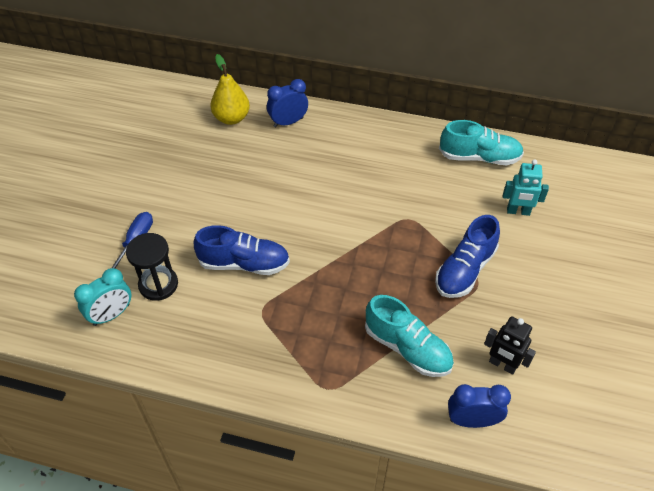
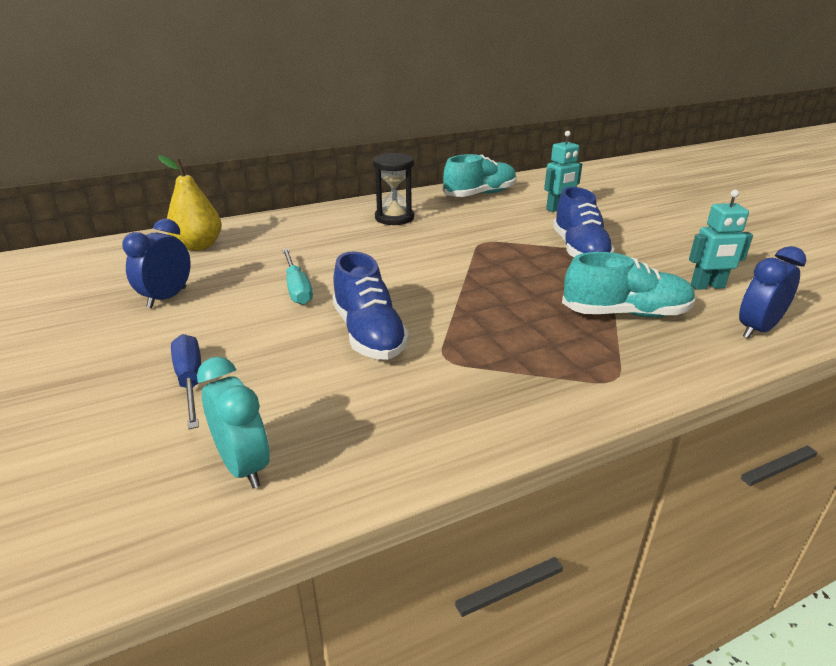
camera: 40 degrees left, 20 degrees down
turquoise clock [74,268,131,326] -> turquoise clock turned 45 degrees counterclockwise [197,357,270,489]
black hourglass [126,233,178,301] -> black hourglass moved to [373,153,414,225]
blue shoe [194,225,290,275] -> blue shoe turned 105 degrees clockwise [332,251,409,360]
blue clock [267,79,308,127] -> blue clock moved to [122,219,190,308]
black robot [484,316,536,375] -> turquoise robot [689,190,753,290]
none -> turquoise screwdriver [282,249,313,305]

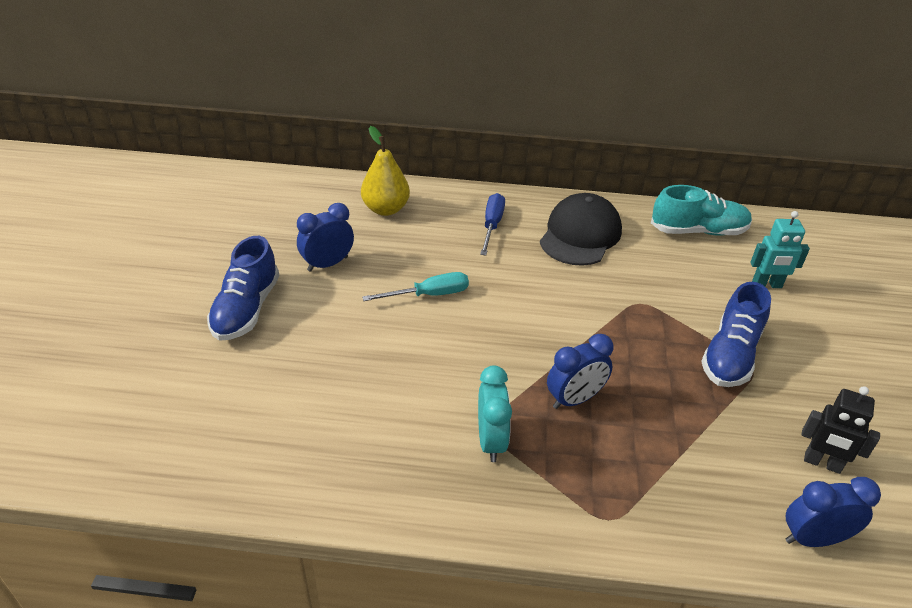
camera: 30 degrees right, 10 degrees up
blue screwdriver [171,334,201,429] -> blue screwdriver moved to [480,193,505,256]
turquoise clock [197,357,270,489] -> turquoise clock moved to [478,366,512,462]
turquoise screwdriver [282,249,313,305] -> turquoise screwdriver turned 120 degrees counterclockwise [362,272,469,301]
blue shoe [332,251,409,360] -> blue shoe moved to [207,236,280,341]
black hourglass [373,153,414,225] -> black cap [540,193,622,266]
turquoise shoe [562,252,695,317] -> none
turquoise robot [689,190,753,290] -> black robot [801,386,880,474]
none -> blue clock [547,334,613,409]

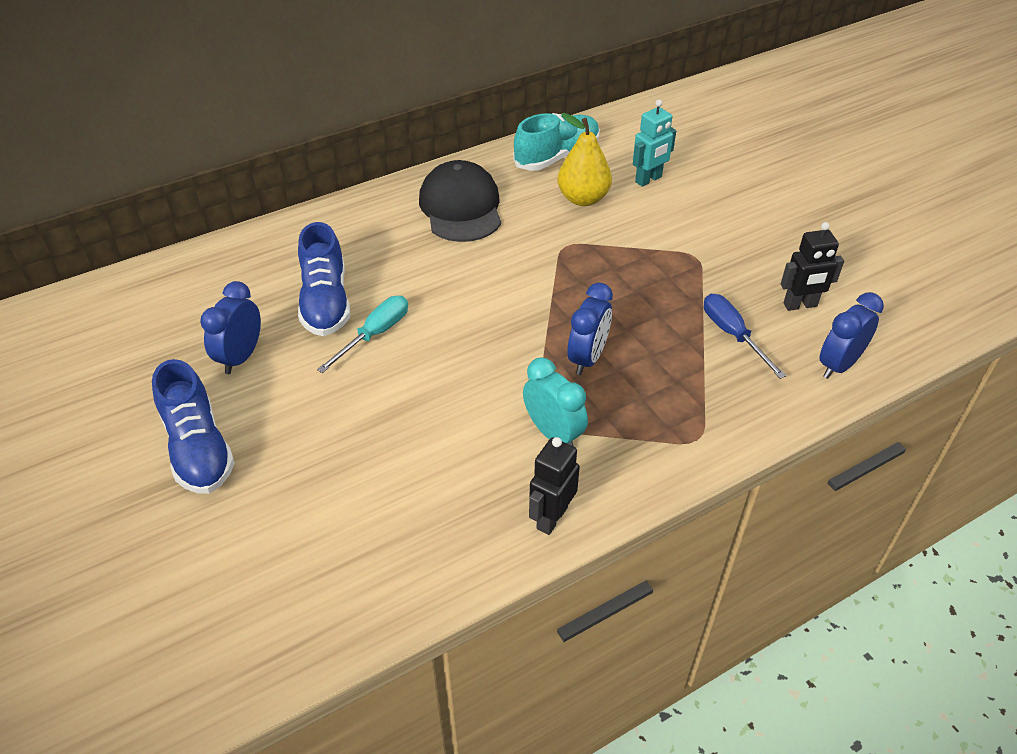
camera: 35 degrees left, 5 degrees up
yellow pear [361,126,410,216] -> yellow pear moved to [557,113,612,206]
blue screwdriver [480,193,505,256] -> blue screwdriver moved to [704,294,786,379]
blue shoe [701,282,771,387] -> blue shoe moved to [298,222,350,336]
none -> black robot [529,437,580,535]

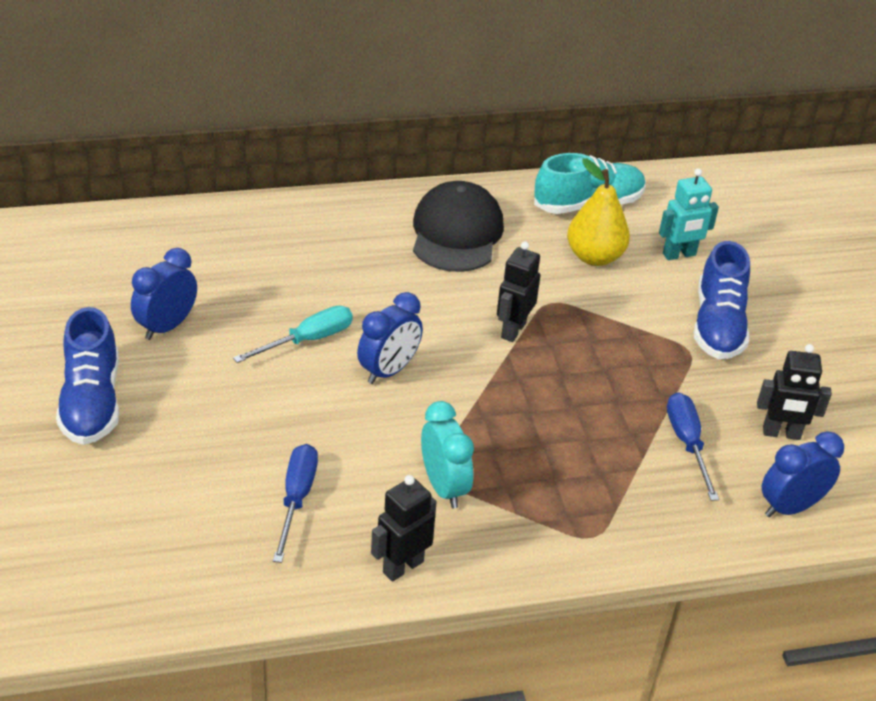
camera: 15 degrees right, 5 degrees down
blue shoe [298,222,350,336] -> blue shoe moved to [694,241,750,359]
blue clock [568,283,613,375] -> blue clock moved to [357,292,423,384]
none -> blue screwdriver [273,444,318,563]
none -> black robot [497,241,540,342]

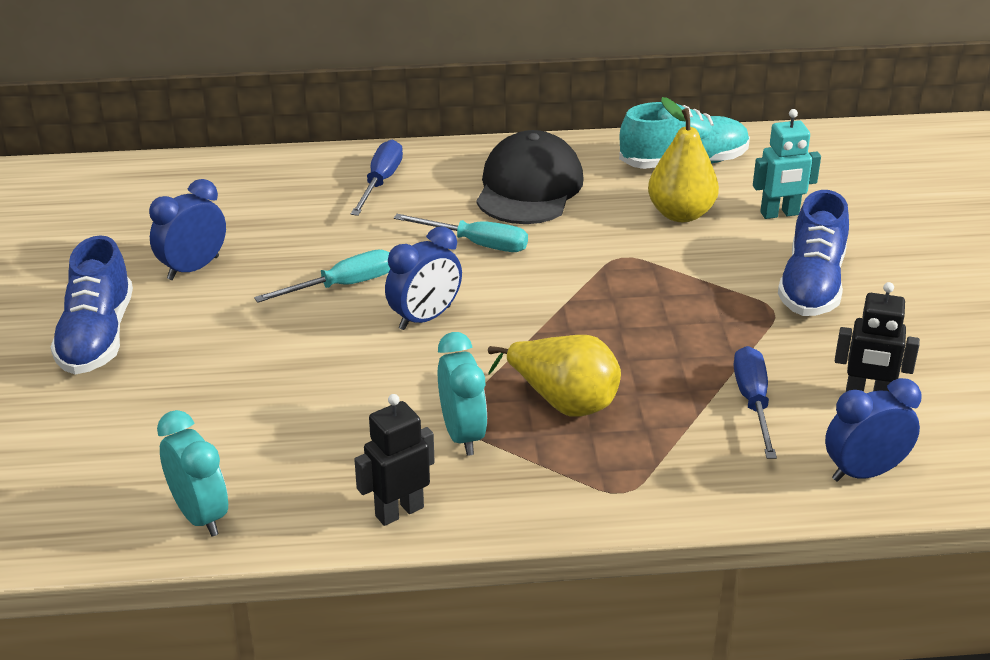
camera: 10 degrees right, 5 degrees down
blue screwdriver [273,444,318,563] -> blue screwdriver moved to [351,140,403,216]
black robot [497,241,540,342] -> none
none -> turquoise clock [157,410,228,537]
none -> turquoise screwdriver [394,214,528,252]
none -> yellow pear [488,335,621,417]

